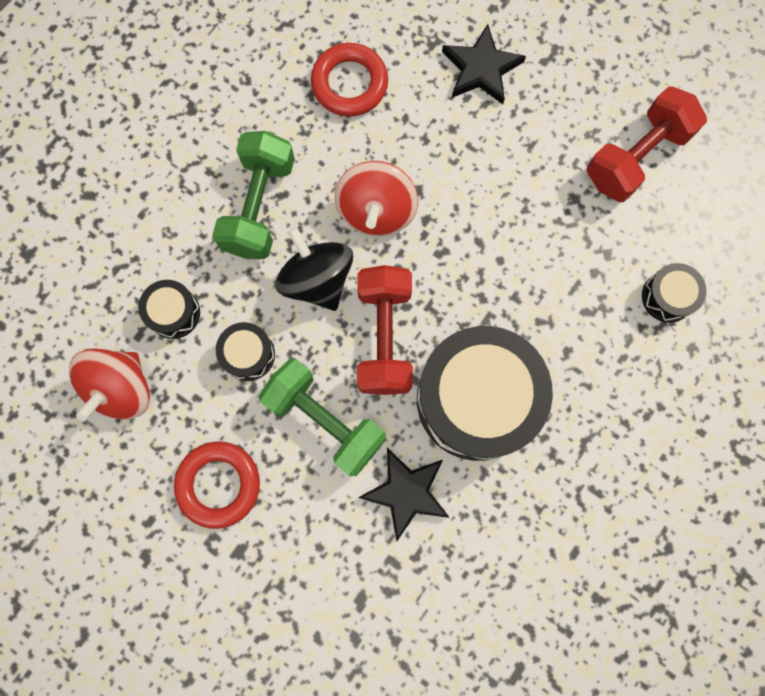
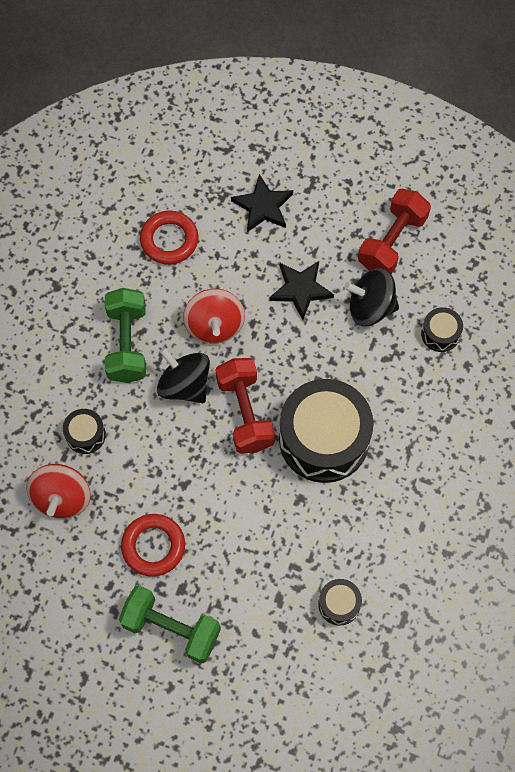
camera: 15 degrees left, 10 degrees down
black drum [216,322,275,381] -> black drum moved to [318,579,362,626]
green dumbbell [259,359,386,476] -> green dumbbell moved to [119,585,221,663]
black star [358,448,450,541] -> black star moved to [269,261,334,320]
none -> black spinning top [344,268,399,326]

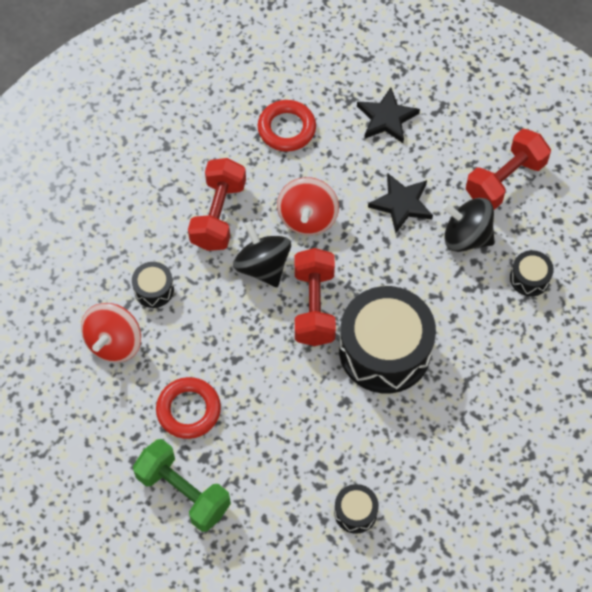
camera: 15 degrees right, 5 degrees down
green dumbbell [105,288,146,383] -> red dumbbell [188,158,246,251]

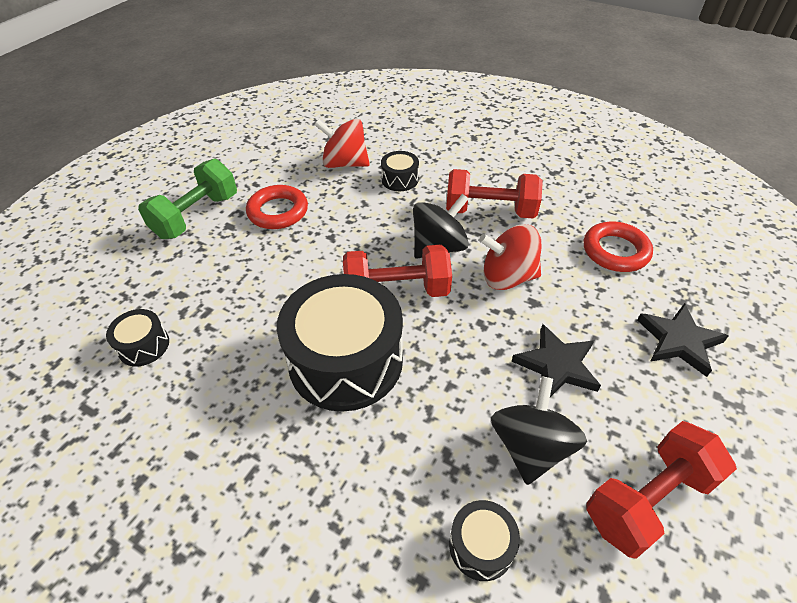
camera: 85 degrees right, 15 degrees down
red dumbbell [466,129,551,210] -> red dumbbell turned 75 degrees counterclockwise [586,421,737,559]

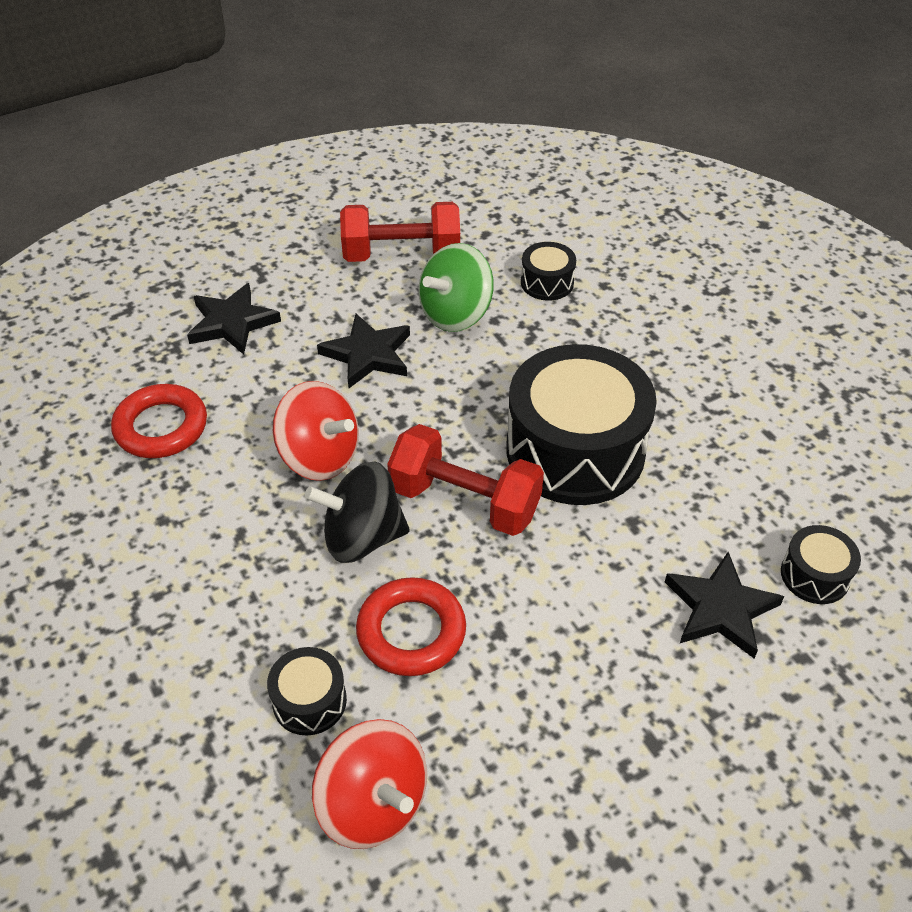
camera: 150 degrees left, 0 degrees up
green dumbbell [138,159,237,239] -> none
red ring [246,185,308,229] -> red ring moved to [356,577,466,676]
red dumbbell [446,169,543,219] -> none
black spinning top [491,376,587,485] -> green spinning top [419,243,494,332]
none -> black star [665,552,784,659]

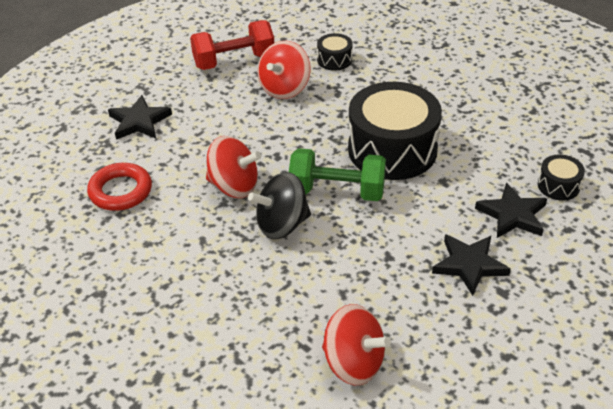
camera: 15 degrees left, 5 degrees down
black drum [267,647,347,735] -> none
black star [317,314,410,388] -> black star moved to [432,234,511,296]
red ring [356,577,466,676] -> none
red dumbbell [387,424,544,536] -> green dumbbell [289,148,386,201]
green spinning top [419,243,494,332] -> red spinning top [258,41,310,99]

